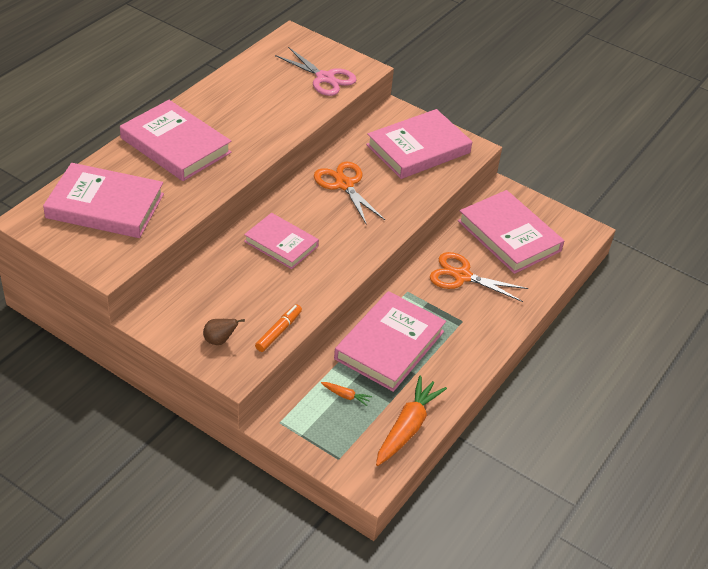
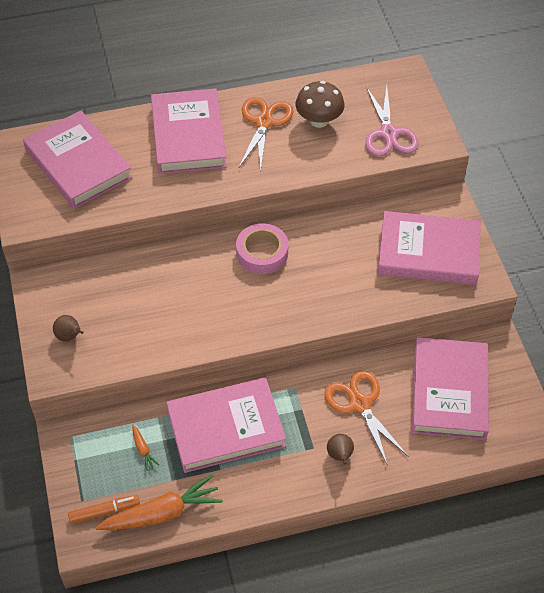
camera: 45 degrees right, 10 degrees up
pink book [244,213,319,269] -> none
orange marker [255,304,302,352] -> orange marker moved to [68,495,140,524]
orange scissors [314,162,385,225] -> orange scissors moved to [239,97,294,172]
none -> pink tape [236,223,288,274]
none -> brown mushroom [296,81,345,128]
none -> brown pear [327,434,354,465]

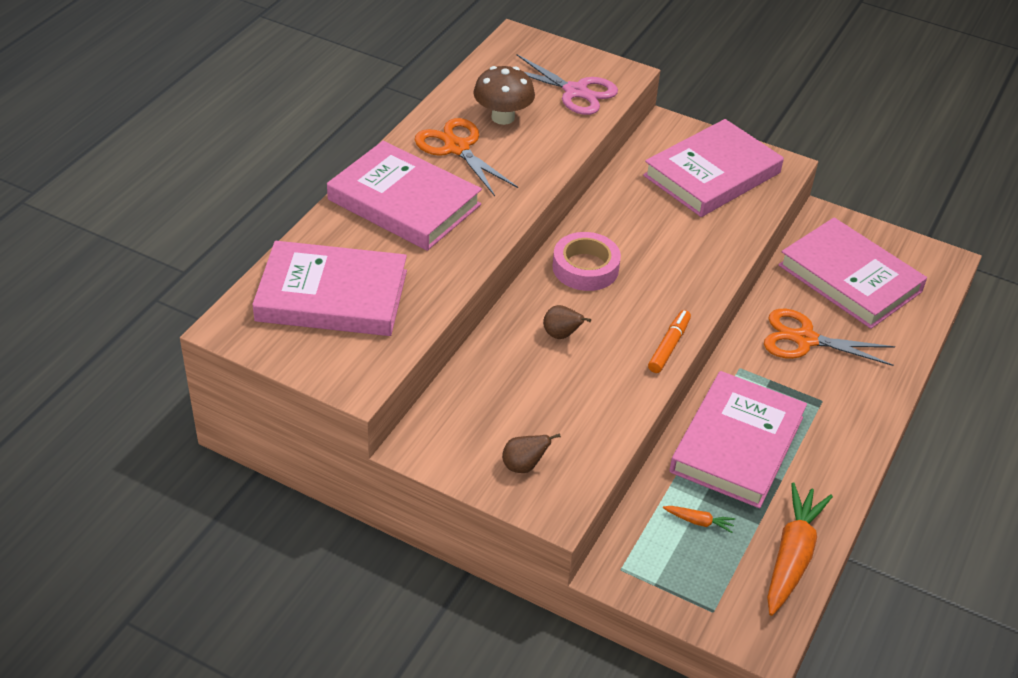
camera: 50 degrees left, 10 degrees down
orange marker [68,495,140,524] -> orange marker moved to [648,310,691,373]
brown pear [327,434,354,465] -> brown pear moved to [543,305,591,339]

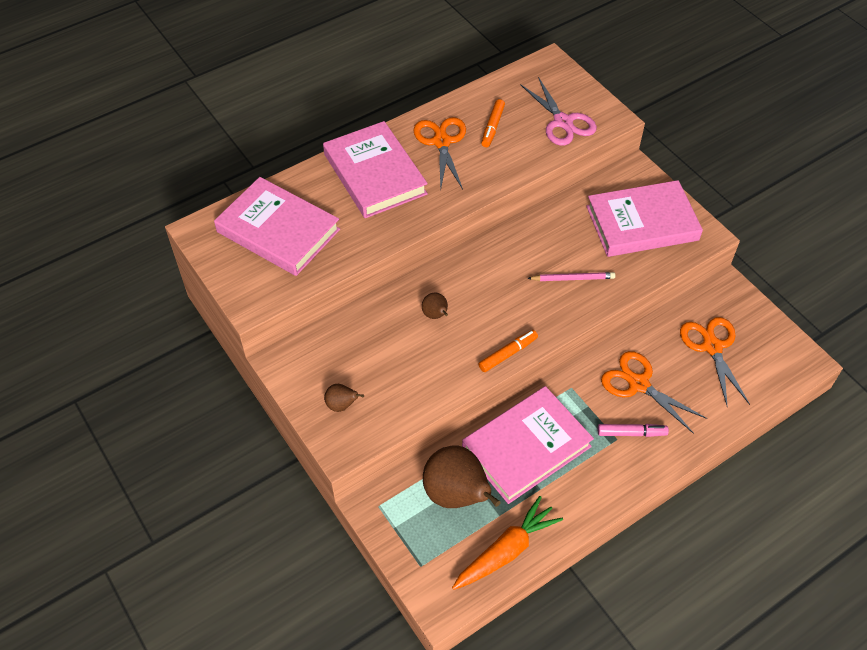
camera: 30 degrees right, 10 degrees up
brown mushroom [473,66,535,125] -> orange marker [481,99,505,147]
pink tape [553,232,621,291] -> none
orange carrot [663,506,735,533] -> brown pear [423,445,501,508]
pink book [778,217,927,329] -> orange scissors [680,317,750,408]
none -> pink pencil [527,272,615,281]
none -> pink marker [598,424,669,437]

